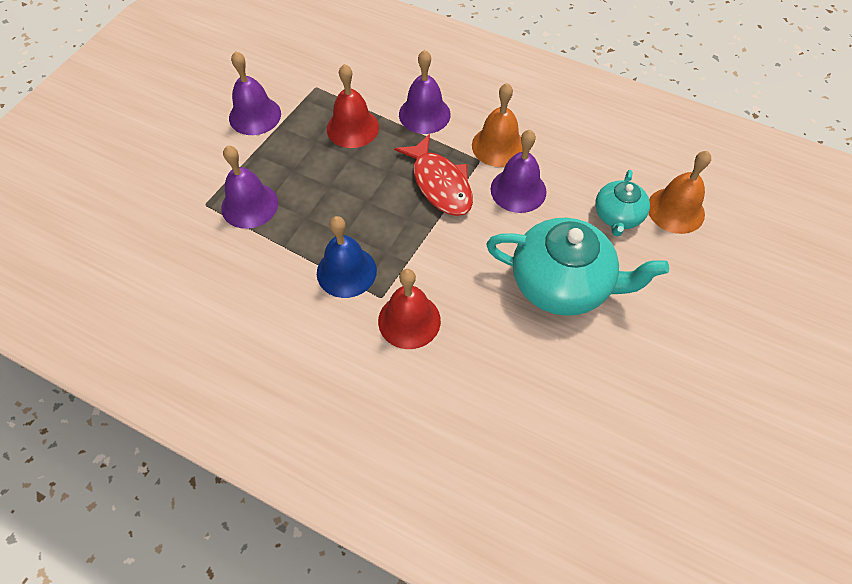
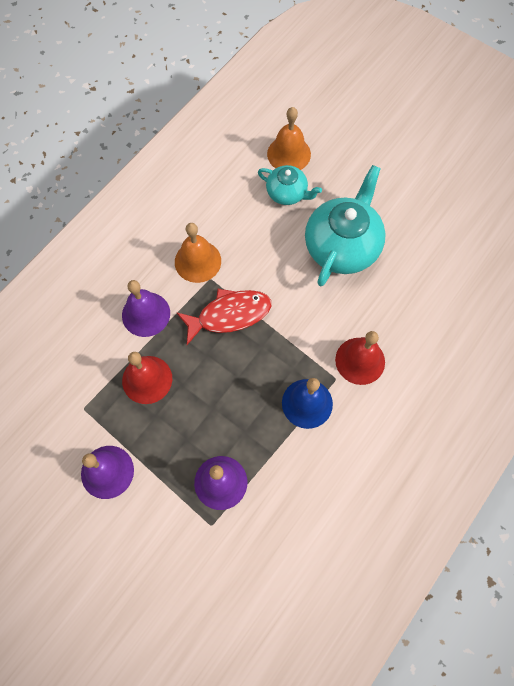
camera: 80 degrees left, 10 degrees up
purple bell [491,130,547,213] -> none

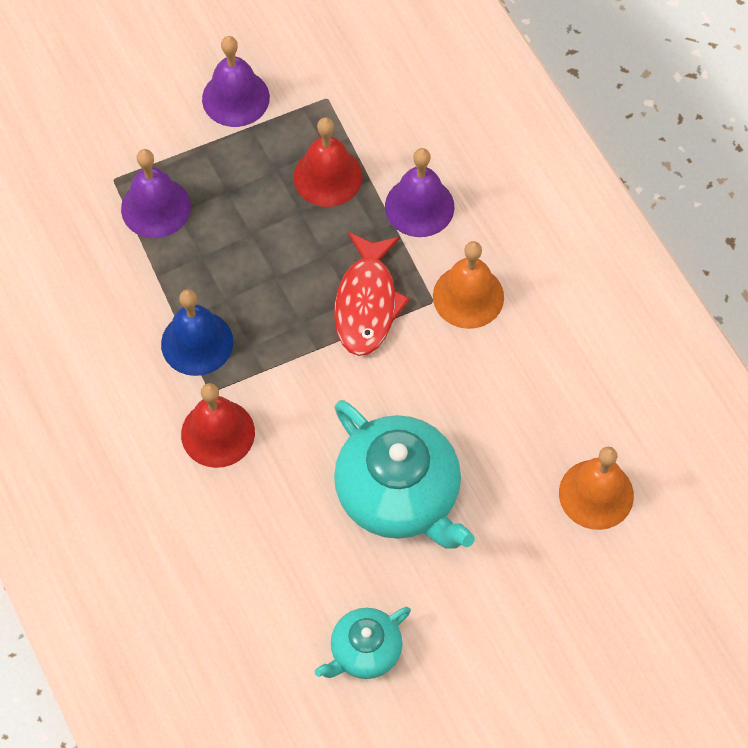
camera: 115 degrees right, 5 degrees down
turquoise teapot [258,165,322,205] -> turquoise teapot moved to [315,607,411,679]

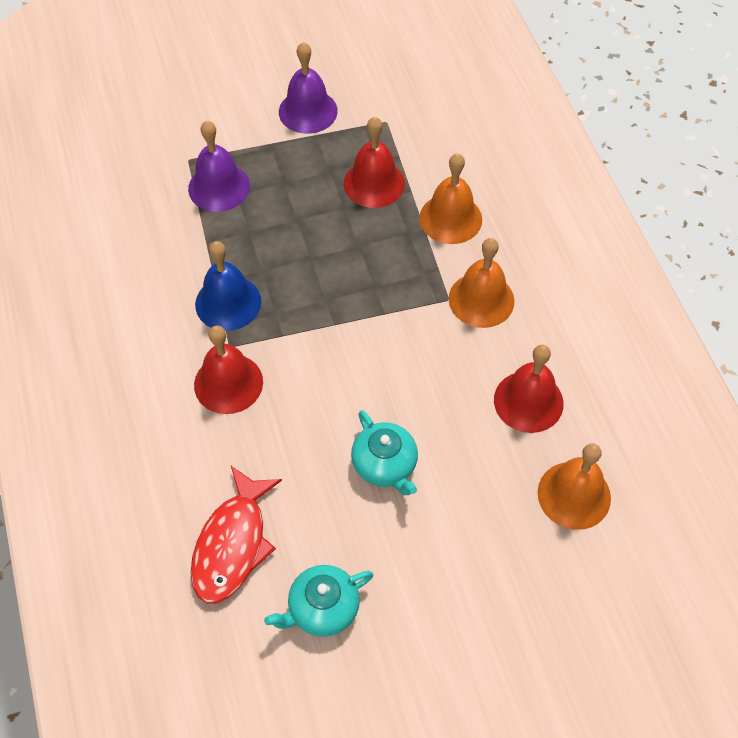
camera: 10 degrees right, 5 degrees down
red fish [334,232,410,356] -> red fish moved to [191,466,282,603]
turquoise teapot [334,400,475,548] -> turquoise teapot [351,410,418,495], size x0.55
purple bell [385,148,455,237] -> orange bell [419,154,482,244]
none -> red bell [494,345,563,433]

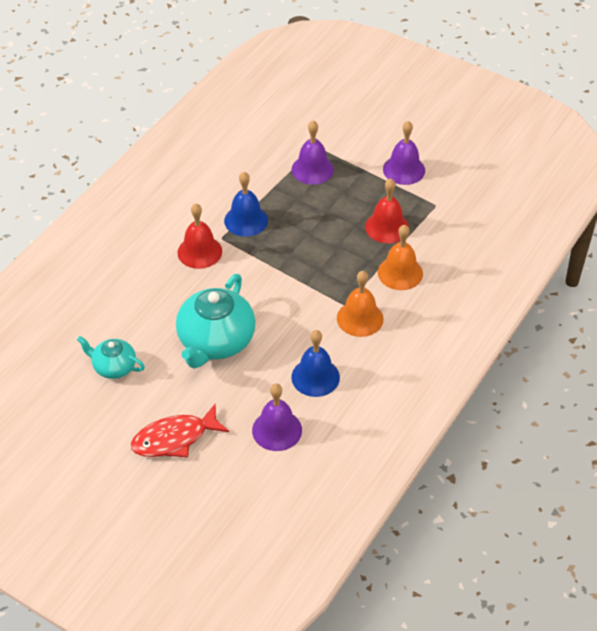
camera: 50 degrees right, 10 degrees down
red fish [191,466,282,603] -> red fish moved to [131,404,229,457]
turquoise teapot [351,410,418,495] -> turquoise teapot [176,274,256,369], size x1.82
red bell [494,345,563,433] -> blue bell [291,330,340,397]
orange bell [538,443,611,530] -> purple bell [252,384,302,451]

